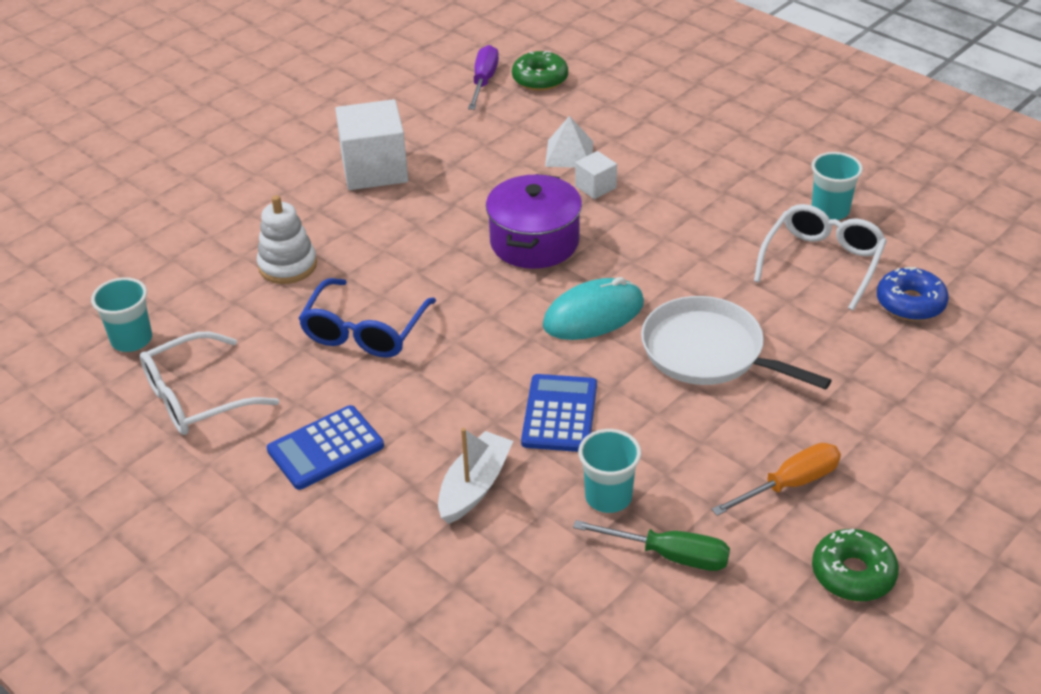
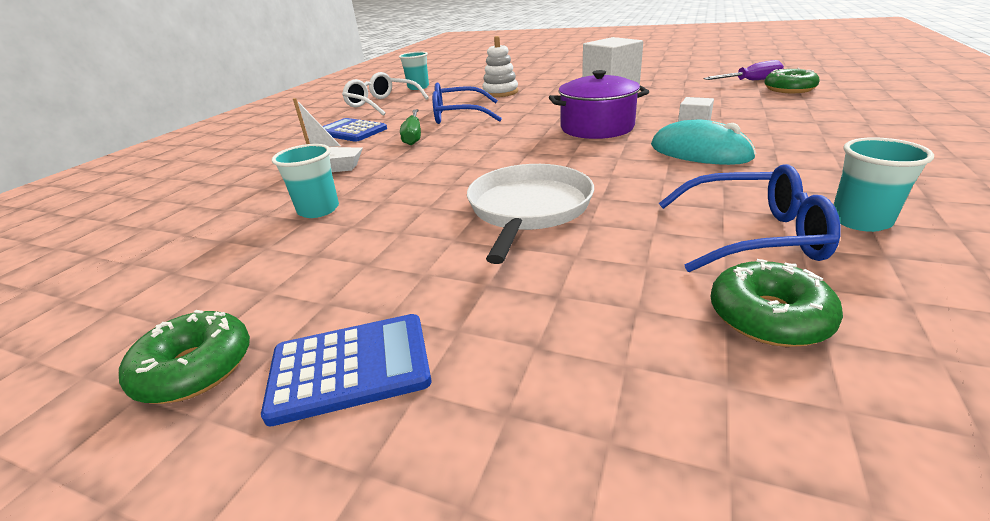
camera: 70 degrees right, 10 degrees down
blue calculator [521,374,597,452] -> blue calculator moved to [261,314,432,427]
turquoise mouse [543,277,644,340] -> turquoise mouse moved to [651,120,756,165]
white pyramid [545,116,593,168] -> none
green screwdriver [573,520,730,571] -> green screwdriver moved to [400,109,421,145]
orange screwdriver [712,443,841,516] -> none
white glasses [754,204,887,311] -> blue glasses [659,164,841,272]
blue donut [877,267,949,321] -> green donut [710,259,843,347]

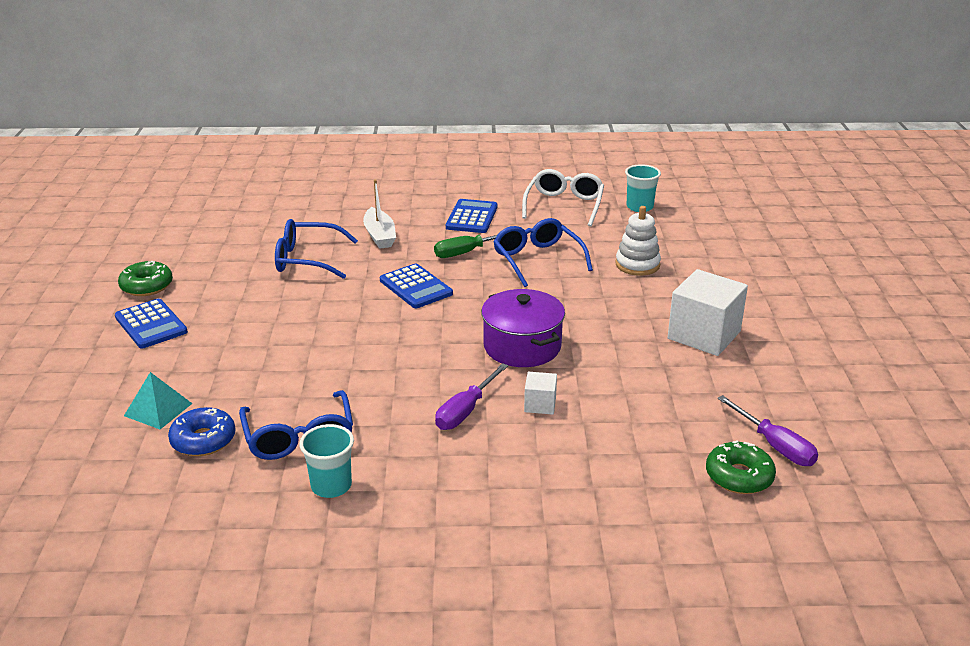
camera: 65 degrees right, 0 degrees up
turquoise cup [272,144,339,218] -> blue glasses [275,219,358,279]
white pan [467,164,594,264] -> none
turquoise mouse [651,120,756,165] -> purple screwdriver [435,363,508,430]
green donut [710,259,843,347] -> blue donut [168,407,236,456]
none -> turquoise pyramid [124,372,193,429]
none -> blue calculator [380,264,453,308]

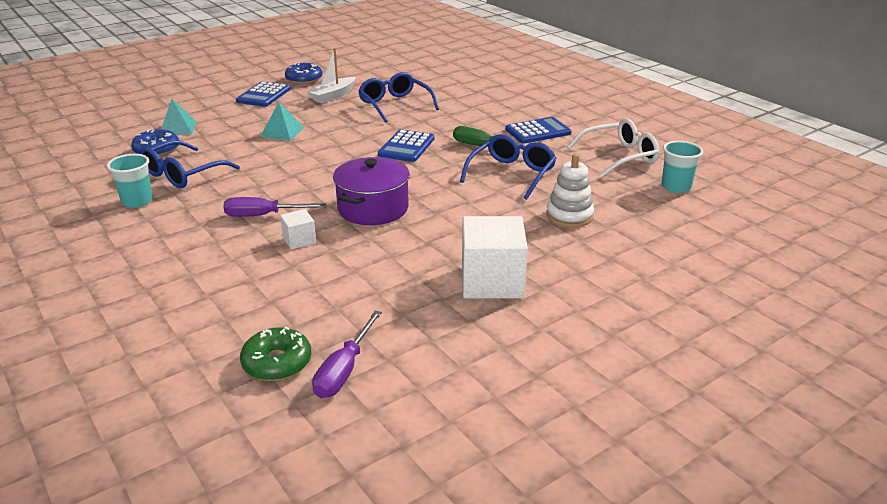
camera: 55 degrees right, 0 degrees up
green donut [118,261,173,296] -> blue donut [285,63,322,84]
white boat [363,179,396,249] -> white boat moved to [307,48,355,103]
none -> turquoise pyramid [260,102,304,141]

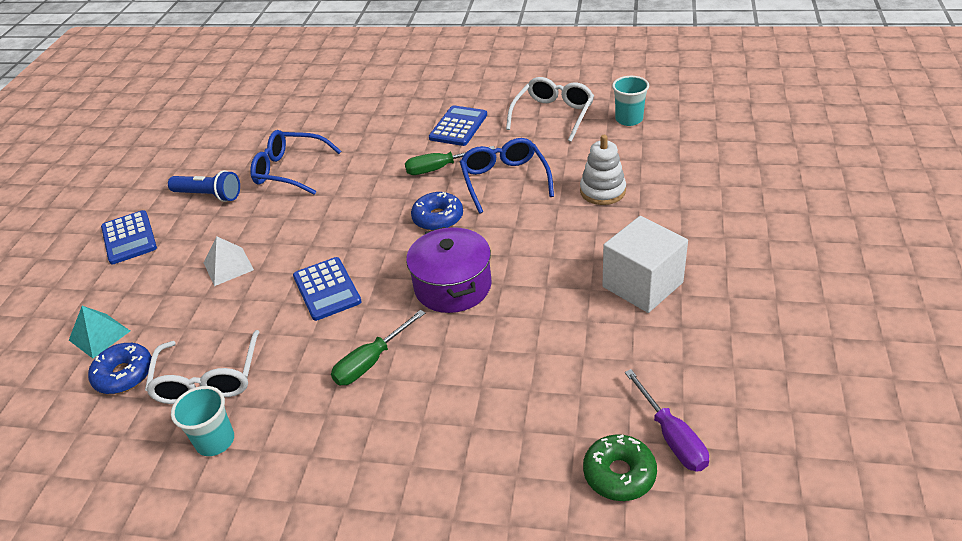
camera: 40 degrees left, 10 degrees up
blue glasses [140,140,240,188] -> white glasses [145,330,259,404]
purple screwdriver [224,197,326,217] -> green screwdriver [331,310,425,385]
turquoise pyramid [260,102,304,141] -> white pyramid [204,236,254,286]
white cube [280,209,316,250] -> none
blue donut [285,63,322,84] -> blue donut moved to [411,192,463,231]
white boat [307,48,355,103] -> blue flashlight [168,170,240,202]
blue calculator [378,129,435,162] -> blue calculator moved to [293,257,362,321]

